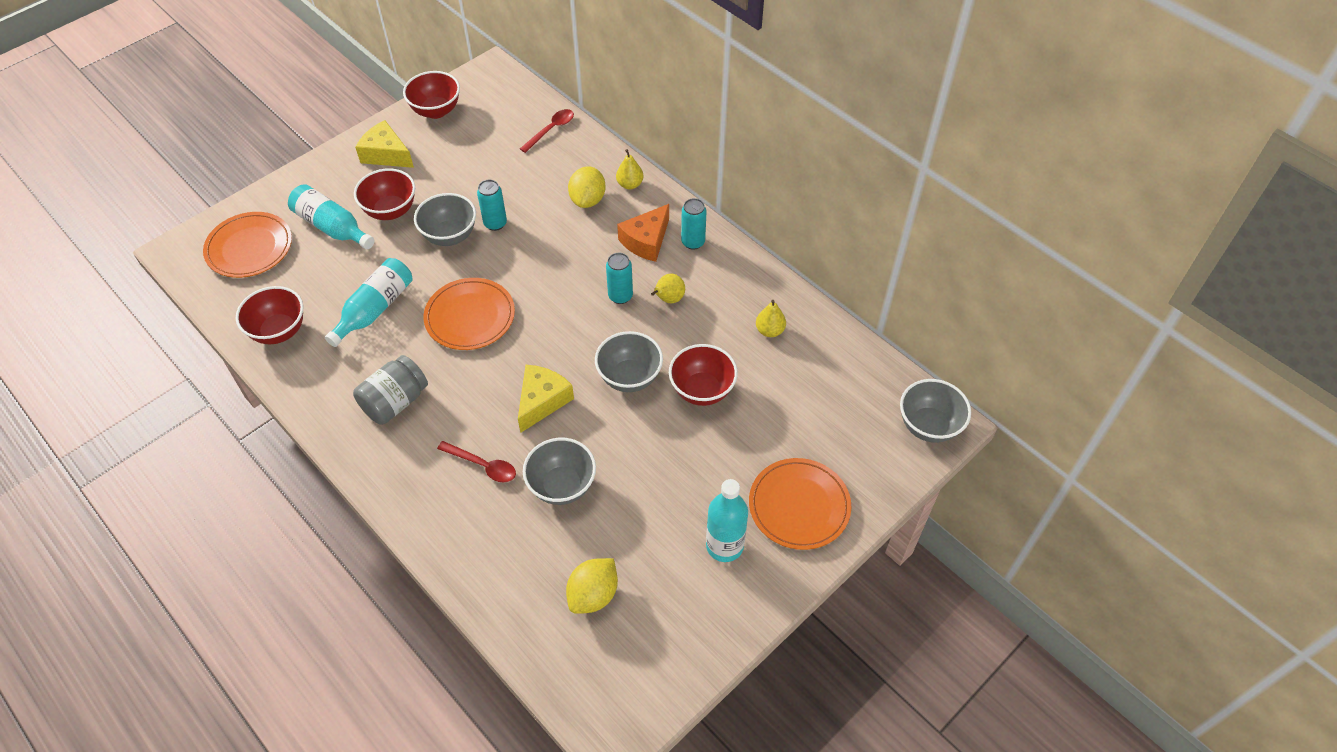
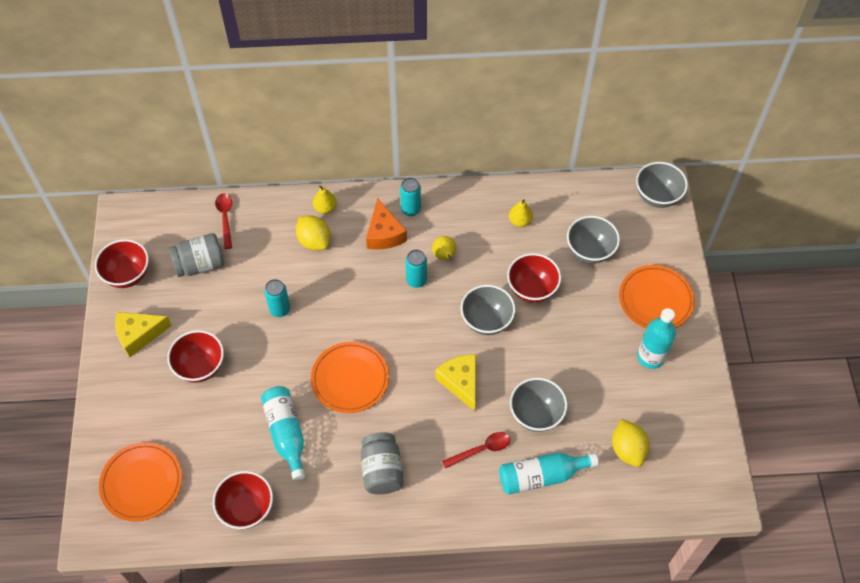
camera: 50 degrees left, 5 degrees up
turquoise bottle [288,184,374,249] -> turquoise bottle moved to [499,453,599,495]
grey bowl [414,193,476,246] -> grey bowl moved to [567,216,620,264]
none -> grey jar [169,233,224,277]

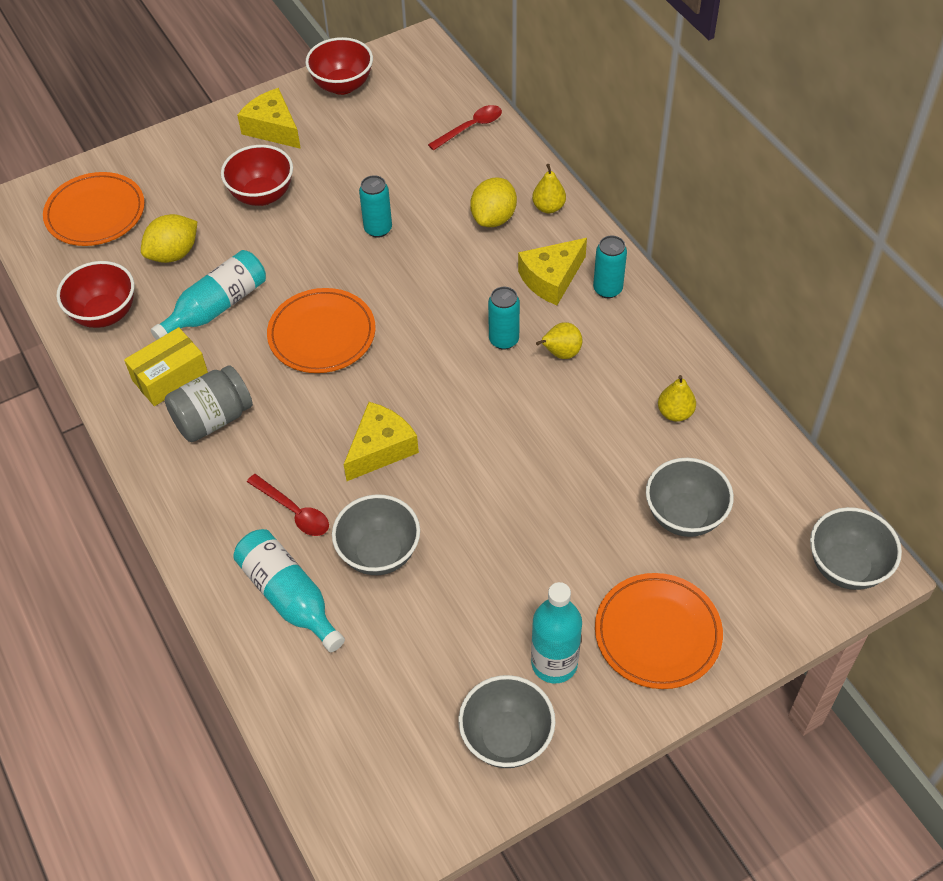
camera: 65 degrees right, 5 degrees down
grey jar [169,233,224,277] -> none
orange cheese [366,198,407,250] -> yellow cheese [518,238,587,305]
grey bowl [461,285,515,335] -> grey bowl moved to [458,675,556,768]
red bowl [507,253,561,303] -> none
yellow lemon [612,419,649,467] -> yellow lemon moved to [141,214,198,263]
none -> yellow box [124,327,208,406]

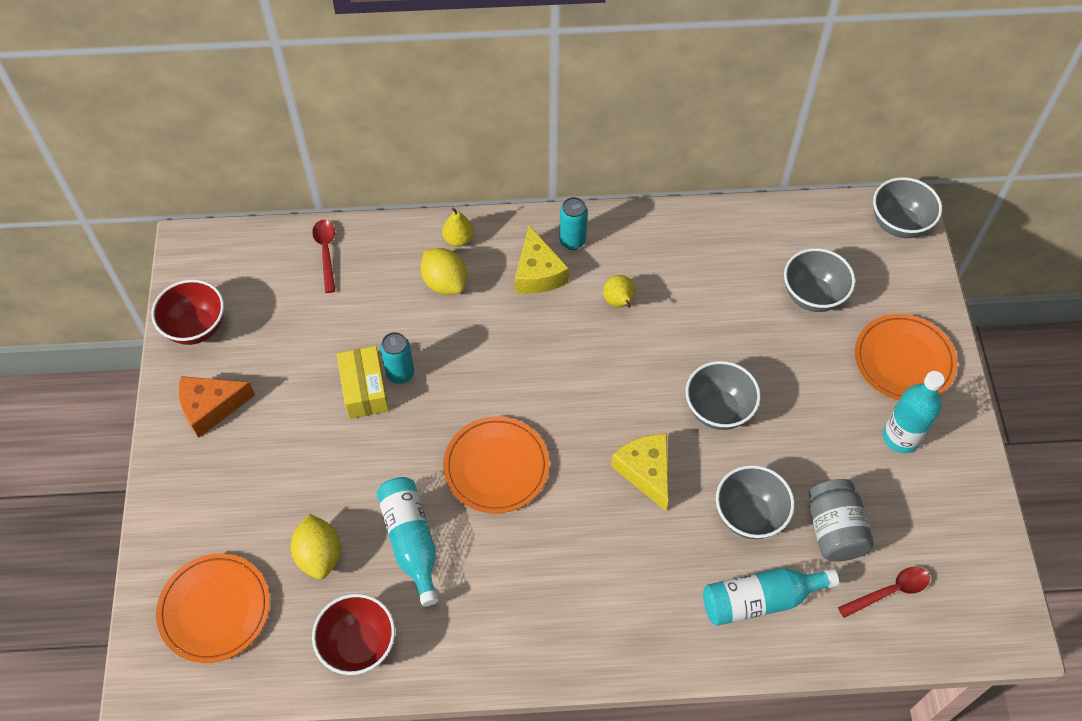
camera: 65 degrees left, 5 degrees up
yellow box [124,327,208,406] -> yellow box moved to [337,346,389,419]
grey jar [165,365,253,442] -> grey jar moved to [809,479,874,562]
red bowl [221,145,293,206] -> none
yellow cheese [237,88,301,149] -> orange cheese [179,376,255,438]
red spoon [247,474,329,536] -> red spoon moved to [838,567,930,618]
grey bowl [458,675,556,768] -> grey bowl moved to [686,361,761,430]
turquoise can [488,287,520,350] -> none
yellow pear [658,375,696,422] -> none

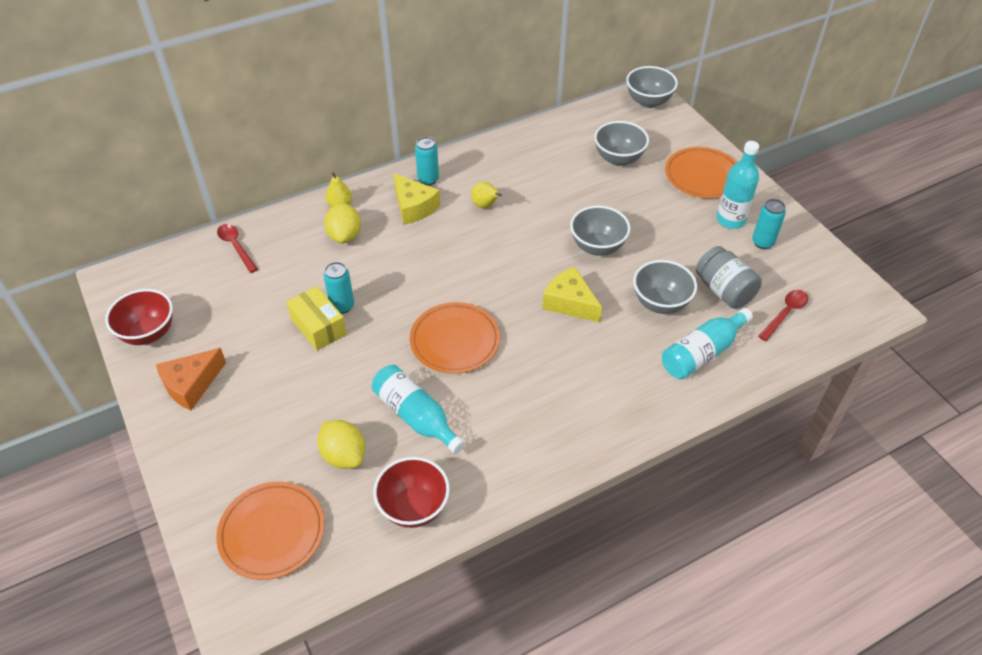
camera: 25 degrees left, 10 degrees down
yellow lemon [421,248,467,295] -> yellow lemon turned 60 degrees clockwise [324,203,361,243]
none -> turquoise can [752,199,786,249]

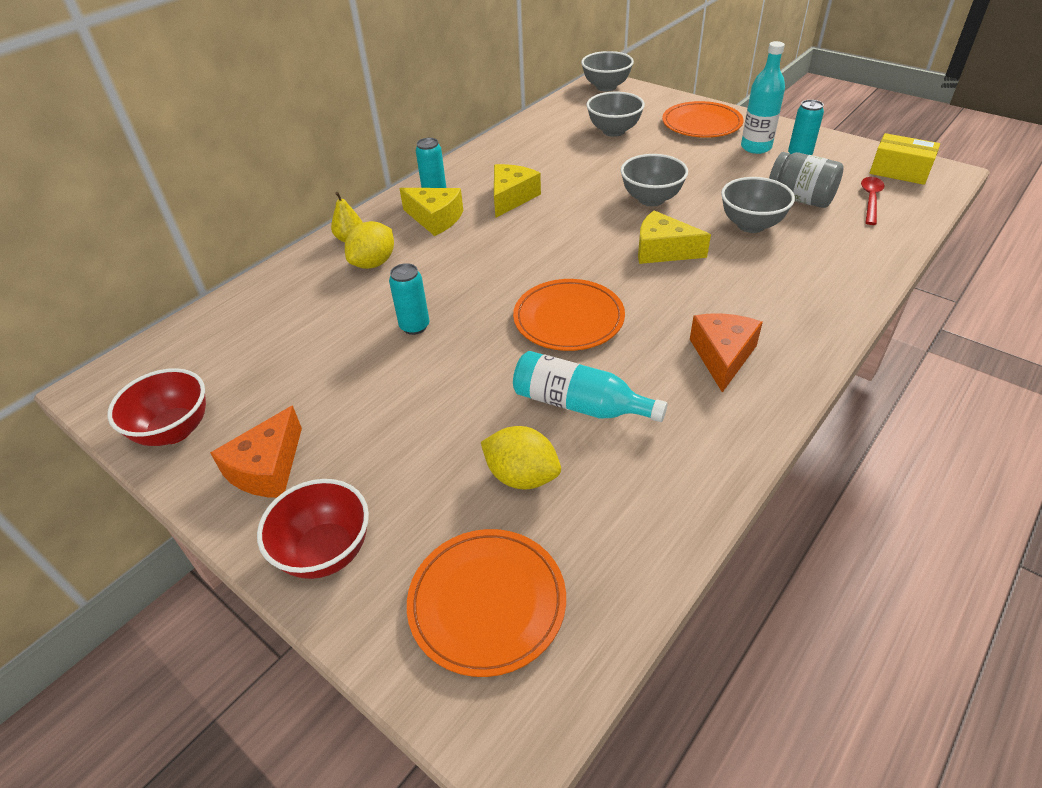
camera: 20 degrees left, 5 degrees down
red spoon [217,224,258,273] -> none
yellow box [287,286,347,351] -> yellow box moved to [870,133,940,185]
yellow lemon [324,203,361,243] -> yellow lemon turned 60 degrees clockwise [345,221,394,269]
red bowl [373,457,450,528] -> red bowl moved to [257,479,369,579]
yellow pear [471,182,502,208] -> yellow cheese [494,164,541,218]
turquoise bottle [662,308,753,379] -> none
none -> orange cheese [690,313,763,393]

